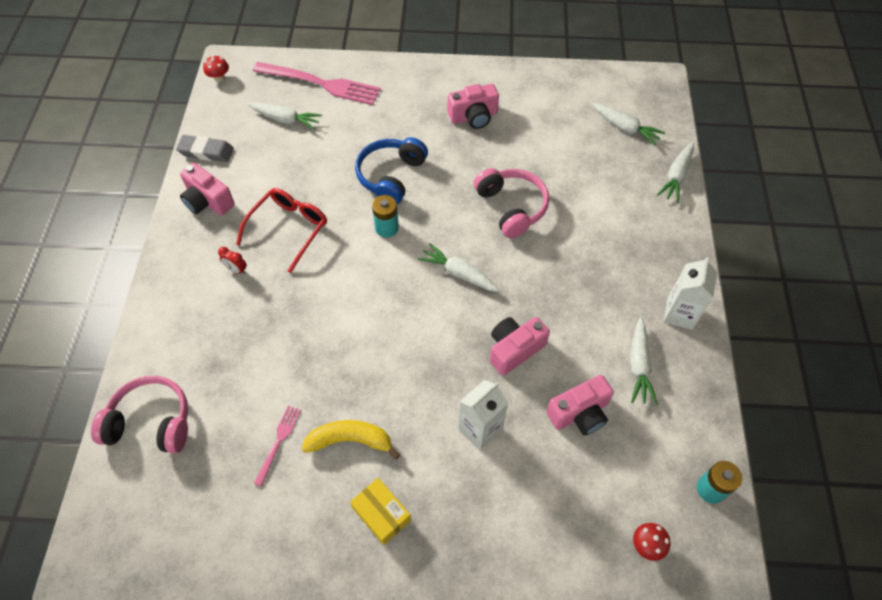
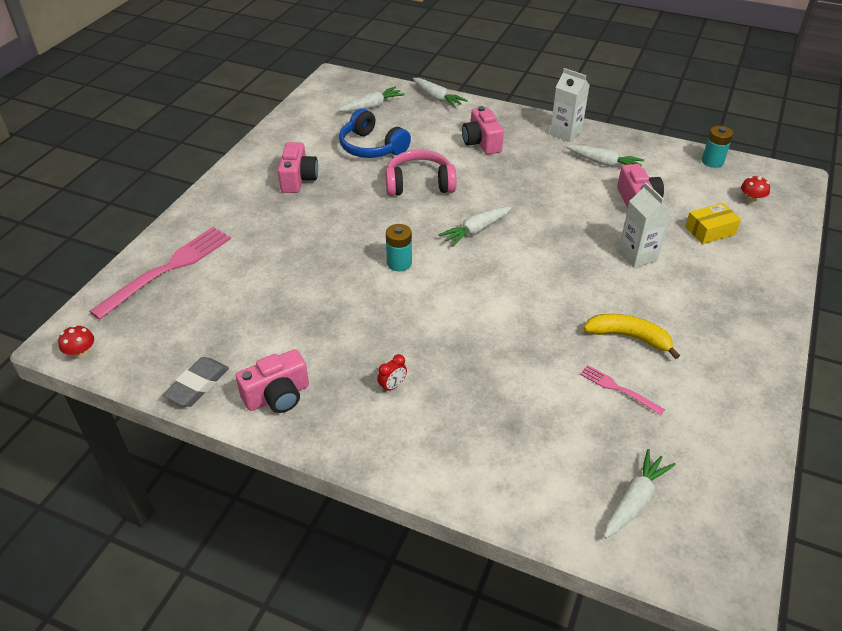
camera: 70 degrees left, 15 degrees down
pink headphones [91,376,188,454] -> none
red glasses [236,188,327,273] -> none
white carrot [248,102,322,130] -> white carrot moved to [604,449,676,538]
yellow banana [302,420,400,459] -> yellow banana turned 90 degrees clockwise [583,314,680,359]
yellow box [350,478,411,545] -> yellow box moved to [685,203,741,244]
blue headphones [355,137,428,204] -> blue headphones moved to [339,108,411,158]
pink camera [490,317,550,376] -> pink camera moved to [462,106,504,155]

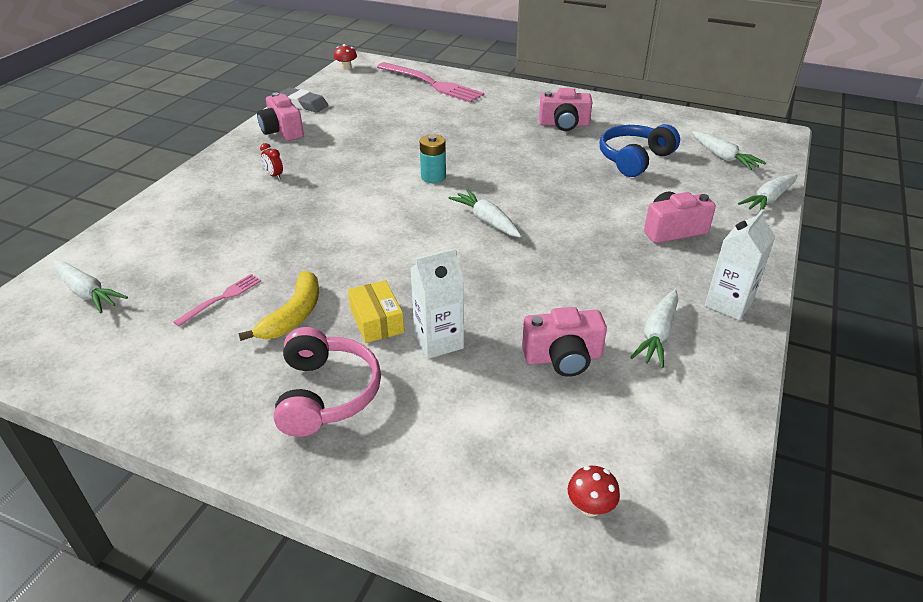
camera: 90 degrees right, 5 degrees down
pink headphones [385,150,457,196] -> pink headphones moved to [274,327,381,437]
yellow box [685,203,741,244] -> yellow box moved to [348,280,404,343]
turquoise battery [702,126,733,168] -> none

